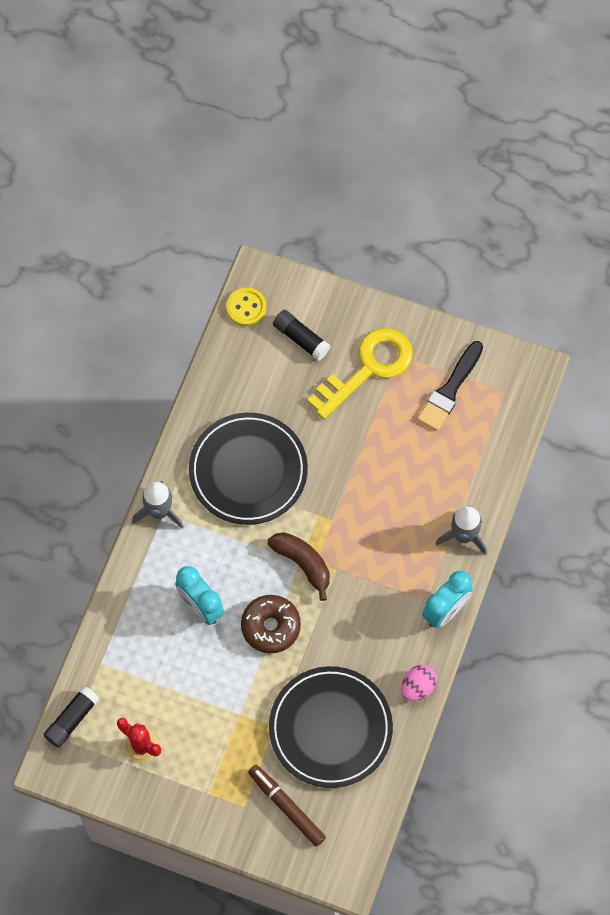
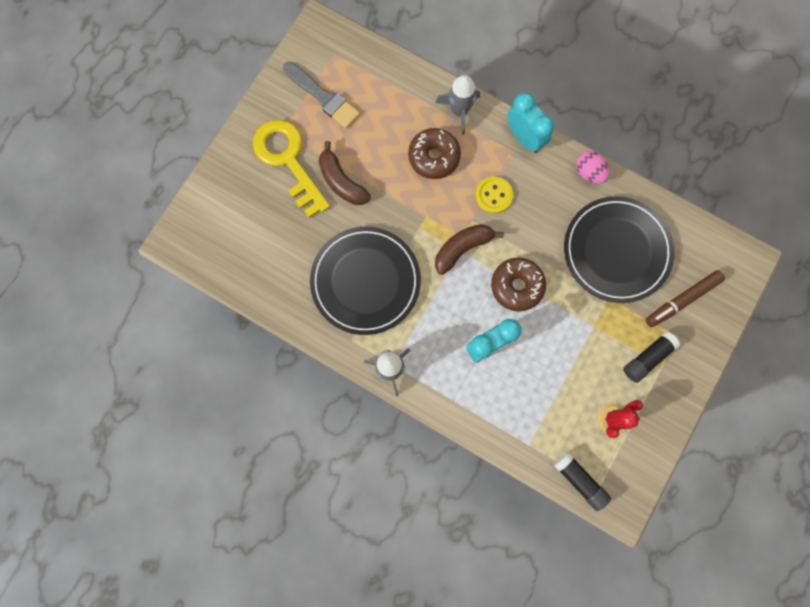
camera: 80 degrees left, 10 degrees up
yellow button [226,288,267,326] -> yellow button moved to [476,176,513,214]
black glue stick [273,310,331,361] -> black glue stick moved to [623,331,680,383]
black brush [417,341,483,431] -> grey brush [283,62,360,128]
none -> brown banana [319,141,371,205]
none -> brown donut [408,128,461,179]

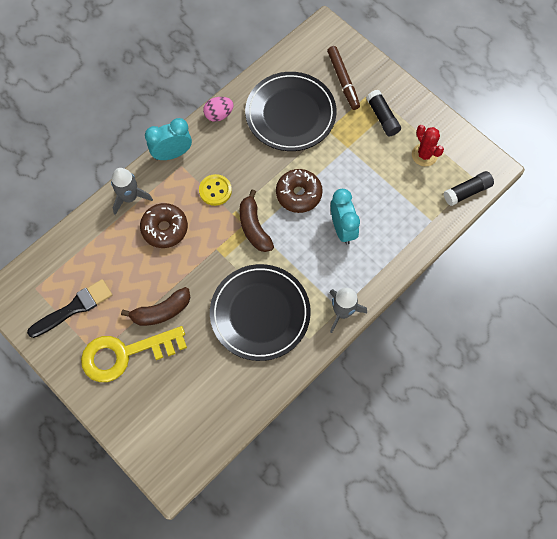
camera: 75 degrees left, 10 degrees down
grey brush [283,62,360,128] -> black brush [27,279,112,338]

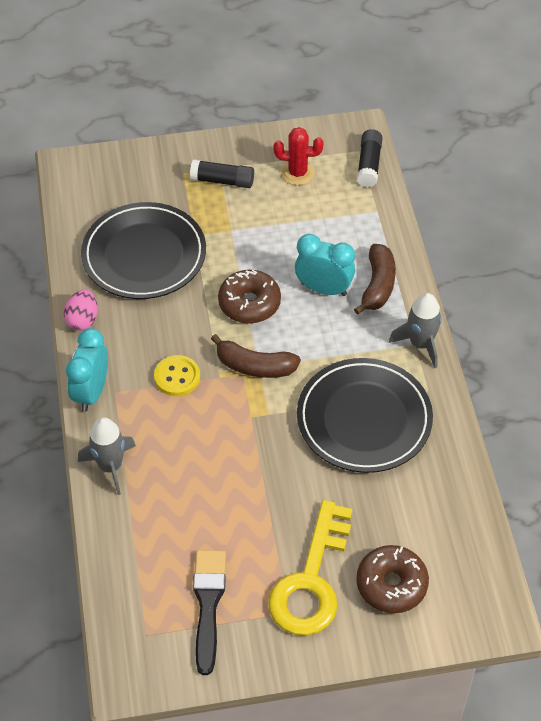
camera: 55 degrees left, 15 degrees down
brown banana [121,287,190,326] -> brown banana moved to [354,244,396,315]
brown donut [140,203,188,248] -> brown donut moved to [356,545,429,613]
brown marker [327,46,360,110] -> none

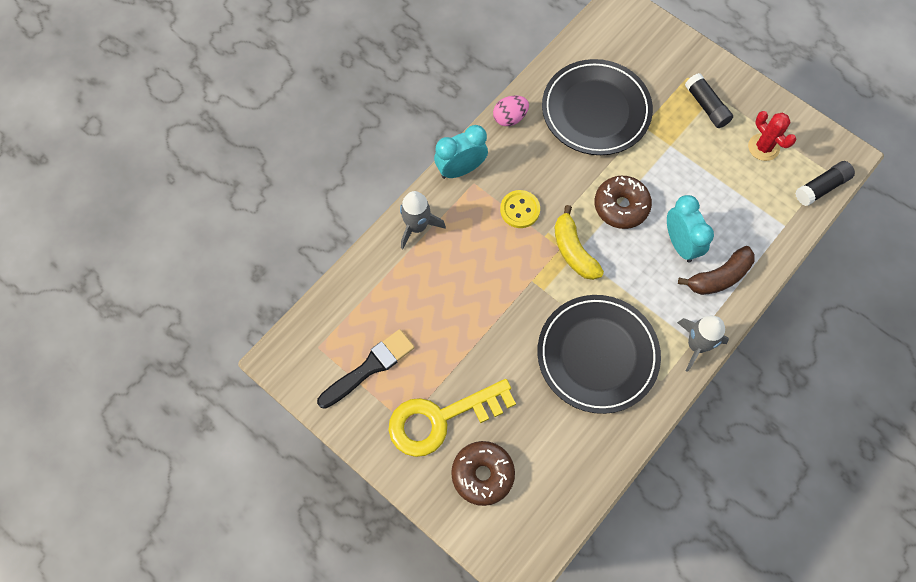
camera: 50 degrees right, 15 degrees up
brown banana [211,334,301,378] -> yellow banana [555,205,604,280]

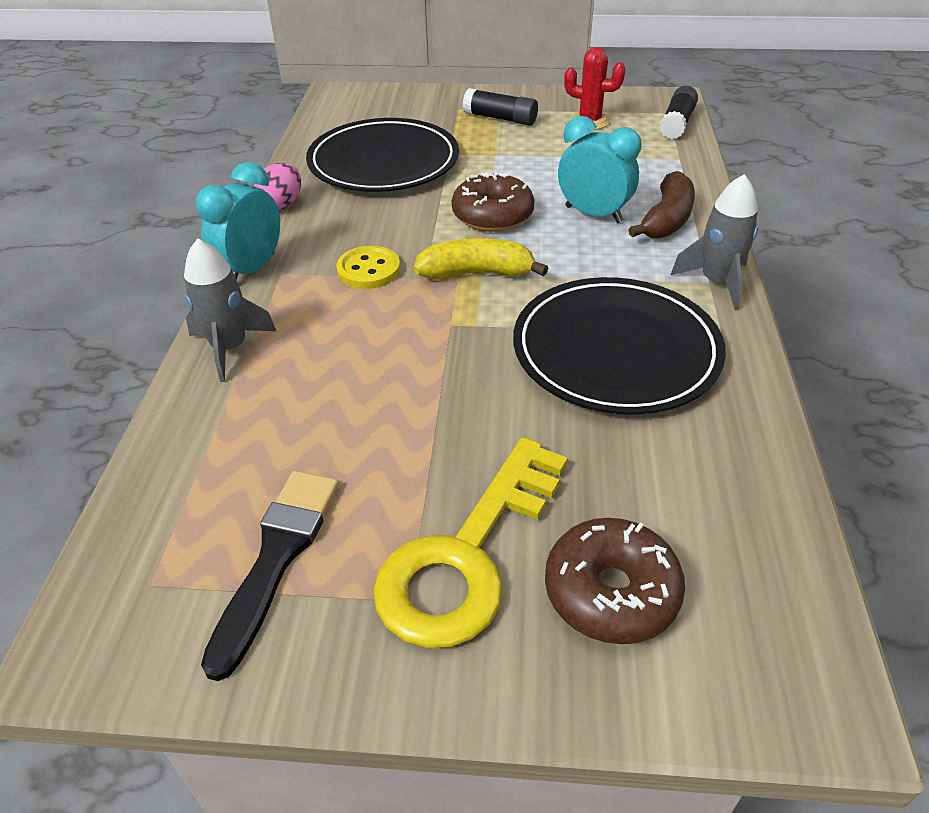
camera: 35 degrees left, 25 degrees down
yellow banana [555,205,604,280] -> yellow banana turned 150 degrees clockwise [414,238,548,280]

